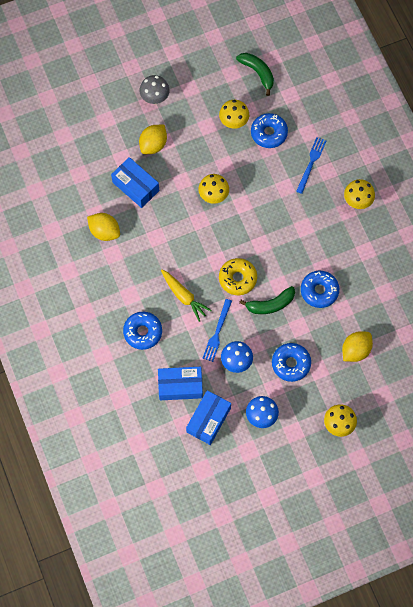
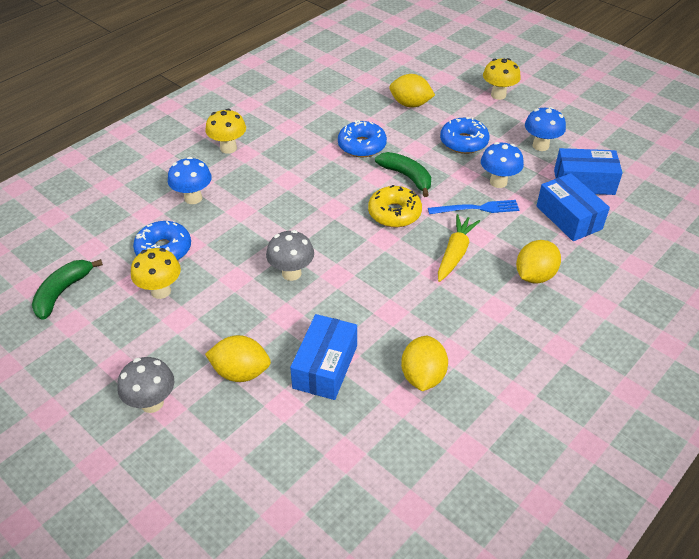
camera: 115 degrees left, 25 degrees down
blue donut [123,312,162,350] -> yellow lemon [516,240,561,284]
yellow mushroom [198,174,229,204] -> grey mushroom [266,230,314,281]
blue fork [296,137,326,194] -> blue mushroom [168,157,212,204]

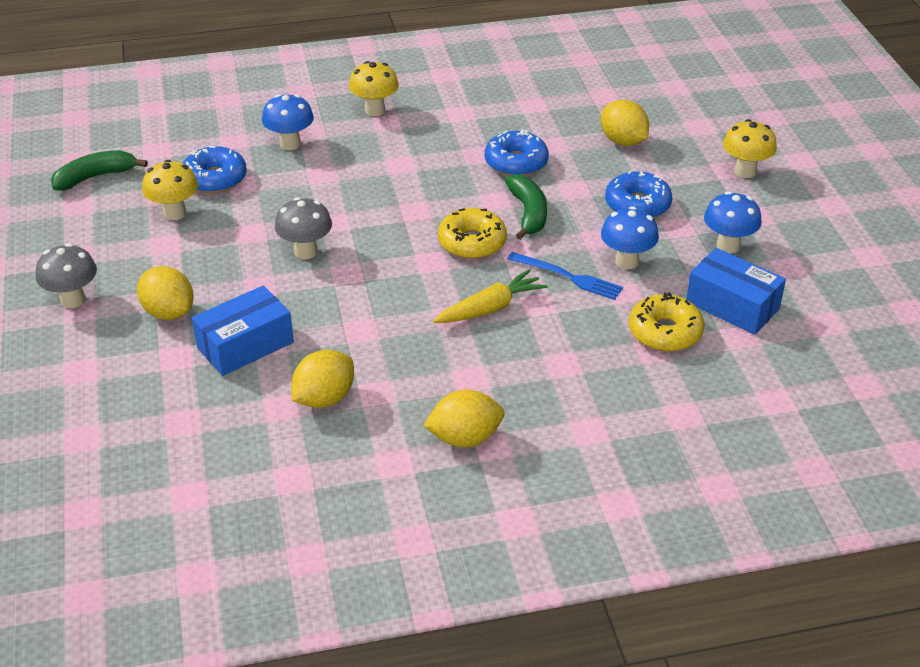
camera: 35 degrees right, 5 degrees down
yellow lemon [516,240,561,284] -> yellow lemon moved to [423,390,505,448]
blue box [536,173,610,241] -> yellow donut [629,292,705,352]

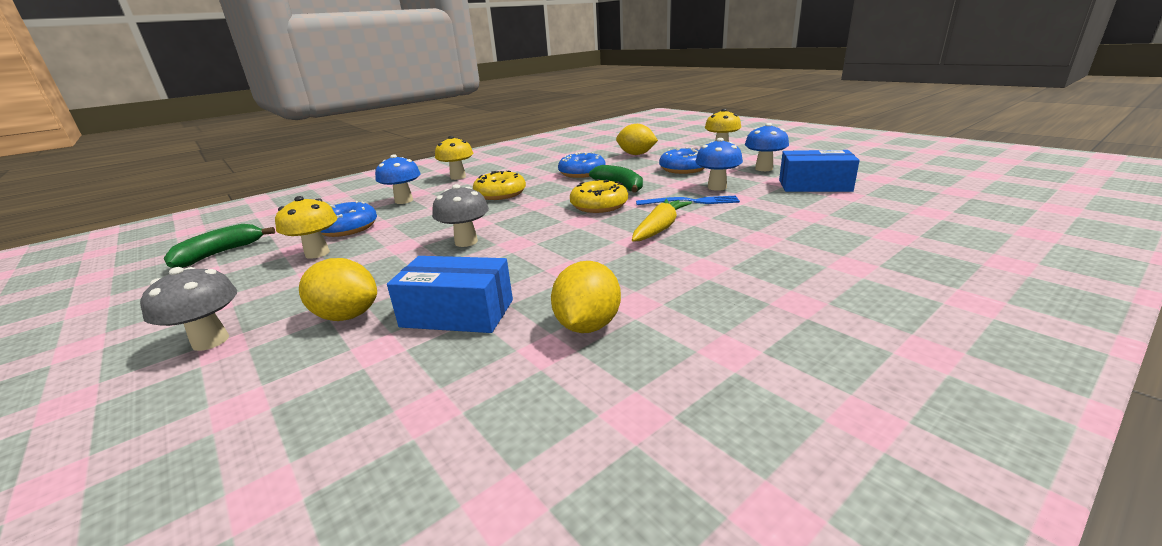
camera: 25 degrees left, 15 degrees down
blue box [192,285,294,376] -> blue box turned 75 degrees clockwise [387,256,513,333]
yellow lemon [423,390,505,448] -> none
yellow donut [629,292,705,352] -> yellow donut moved to [473,170,526,200]

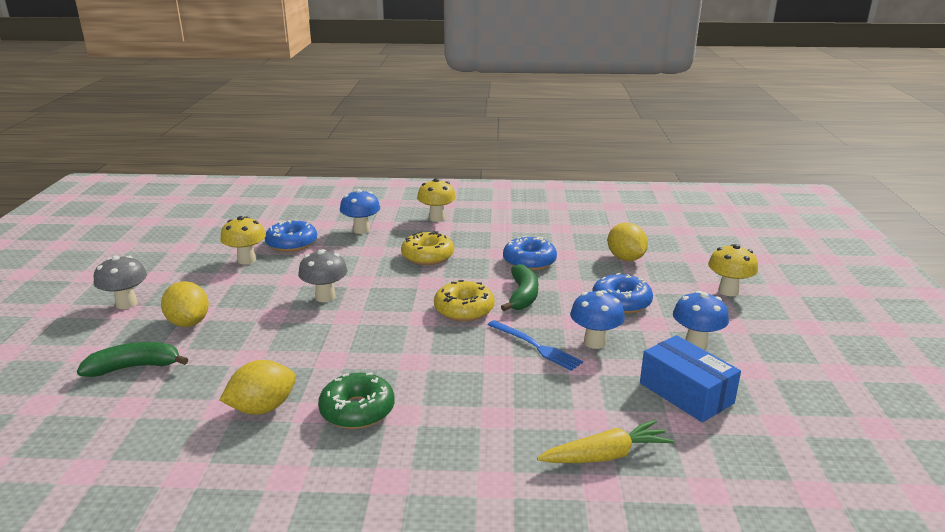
camera: 40 degrees right, 0 degrees up
green banana [163,224,275,268] -> green banana moved to [77,342,188,377]
blue box [387,256,513,333] -> none
yellow carrot [632,199,692,242] -> yellow carrot moved to [537,420,674,463]
none -> green donut [318,373,395,429]

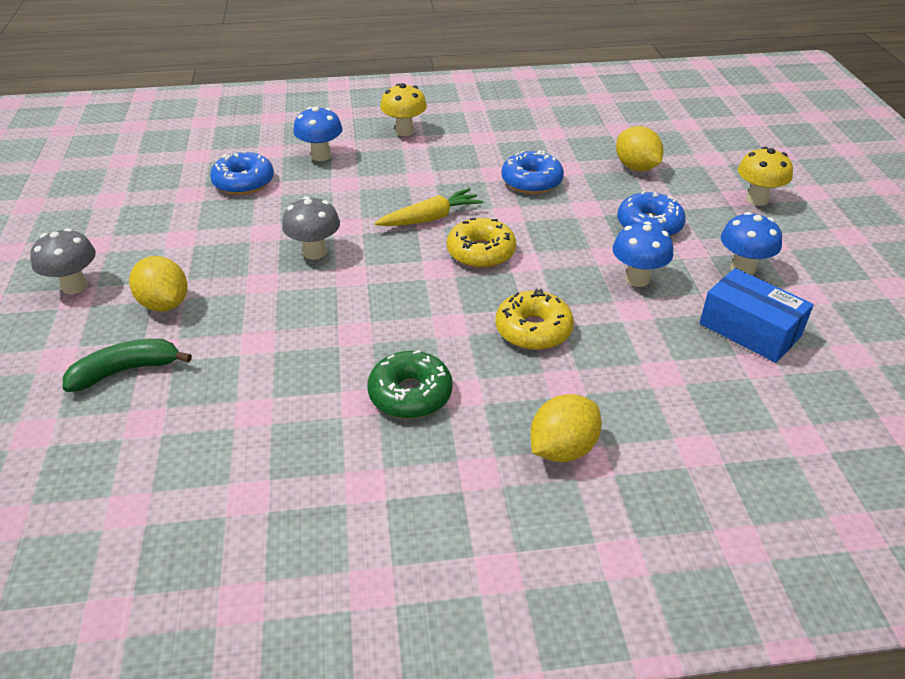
camera: 10 degrees left, 15 degrees up
yellow mushroom [220,216,266,265] -> none
yellow lemon [220,360,296,415] -> yellow lemon moved to [531,394,602,462]
yellow donut [401,231,454,265] -> yellow donut moved to [495,289,574,350]
blue fork [488,320,583,371] -> none
green banana [501,264,538,311] -> none
yellow carrot [537,420,674,463] -> yellow carrot moved to [375,188,483,226]

